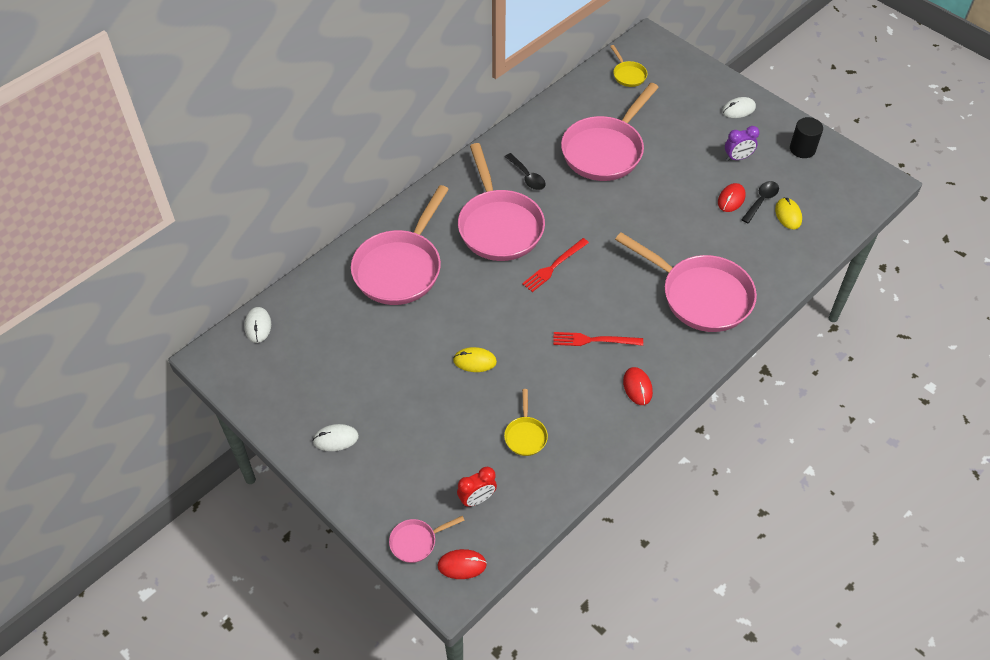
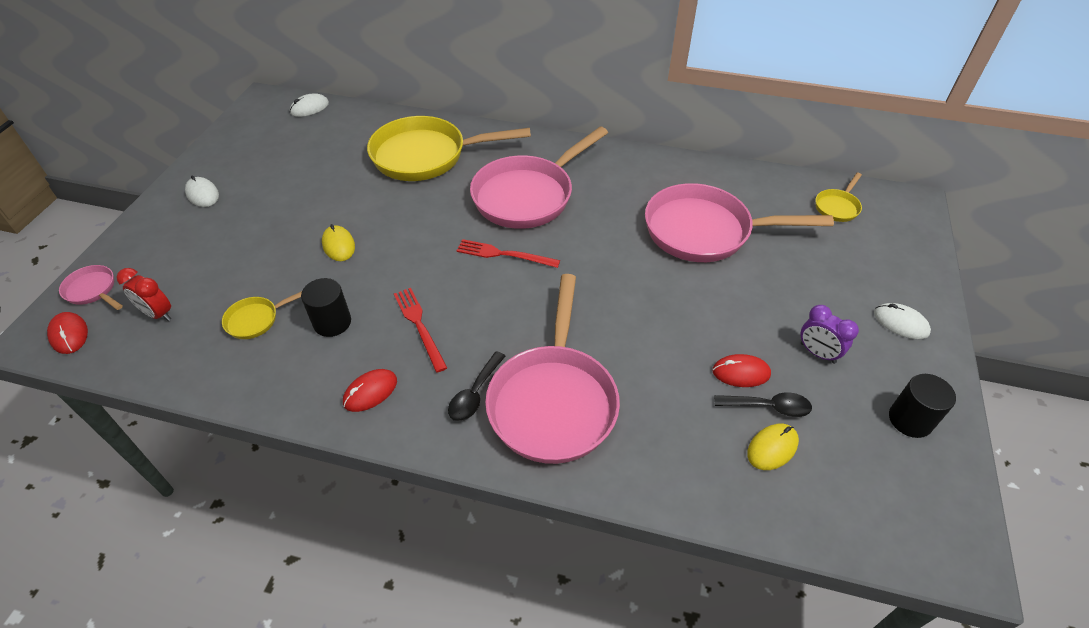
camera: 60 degrees right, 5 degrees down
pink pan [351,185,449,305] -> yellow pan [367,116,531,181]
black spoon [505,153,545,190] -> black spoon moved to [448,351,505,421]
none -> black cylinder [301,278,351,337]

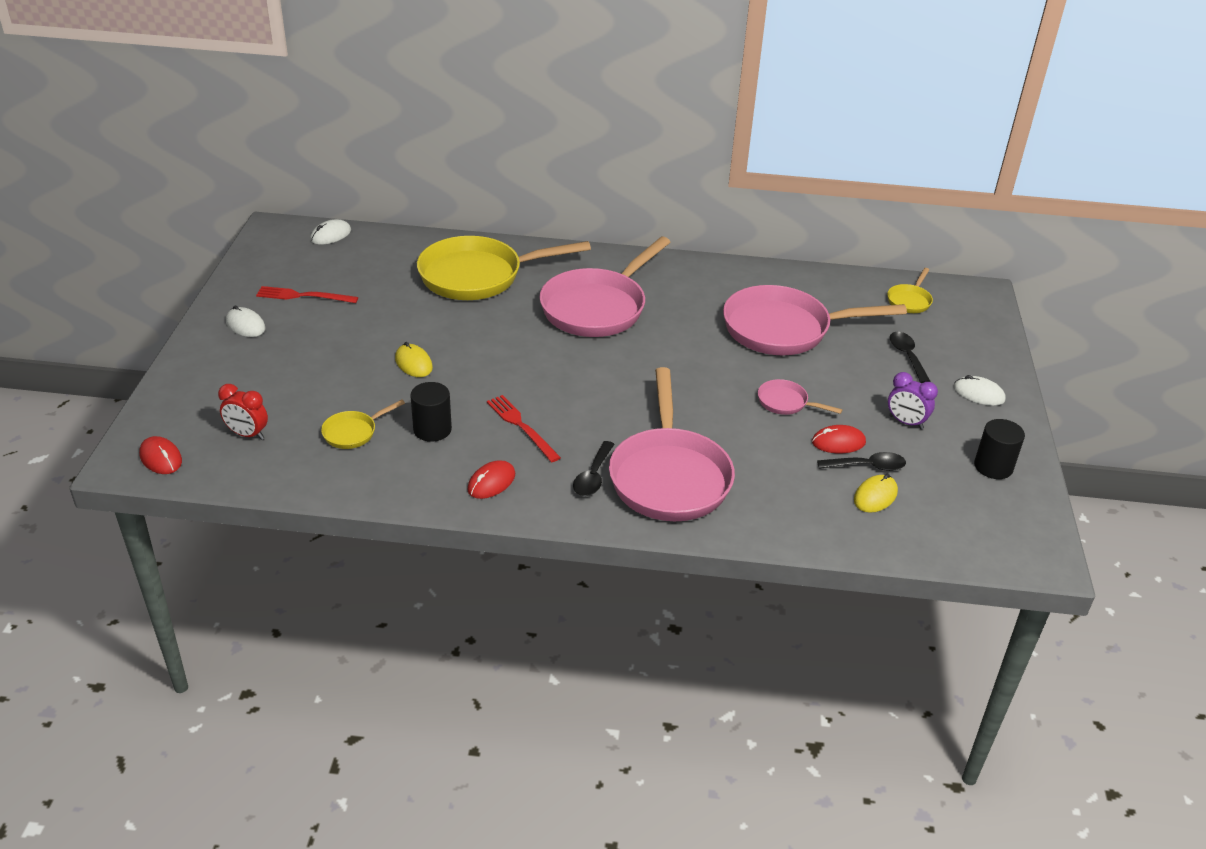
camera: 10 degrees left, 10 degrees down
pink pan [59,265,123,310] -> pink pan moved to [758,379,843,415]
red fork [457,239,560,268] -> red fork moved to [256,286,358,303]
none -> black spoon [890,332,931,383]

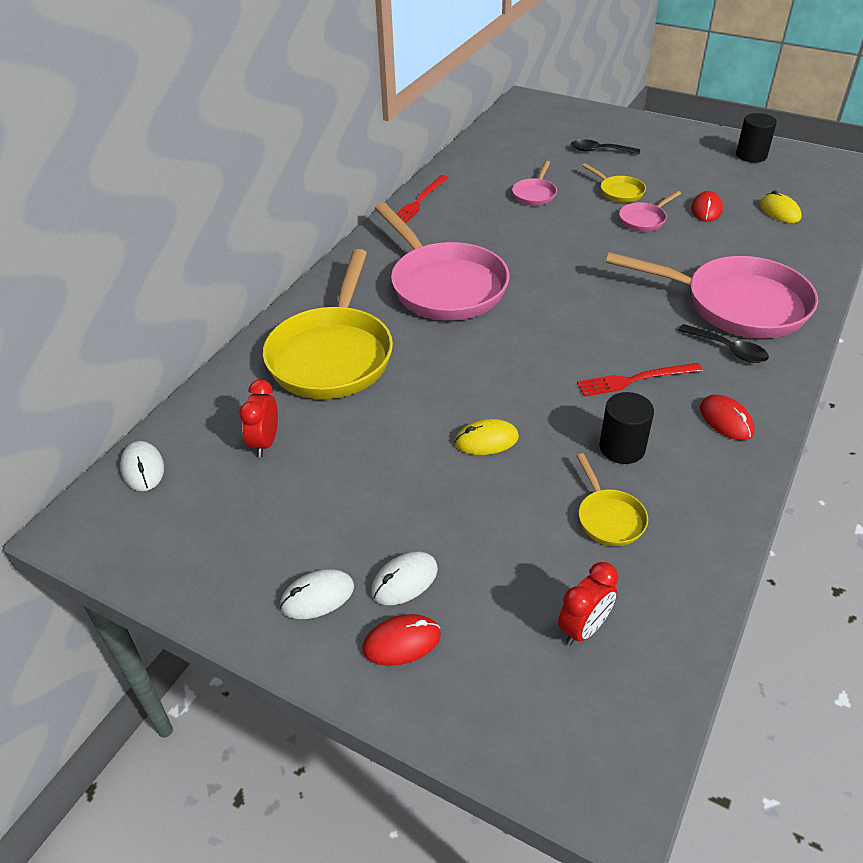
camera: 65 degrees left, 5 degrees up
red mouse [139,436,182,474] -> red mouse moved to [362,614,441,666]
red fork [256,286,358,303] -> red fork moved to [396,175,449,224]
pink pan [723,285,907,355] -> pink pan [512,161,557,206], size x0.44
black spoon [817,452,906,471] -> none
yellow pan [887,268,933,313] -> yellow pan moved to [582,163,646,203]
purple clock [888,372,938,429] -> none
white mouse [954,375,1006,406] -> white mouse moved to [371,551,438,605]
none -> red clock [239,380,278,457]

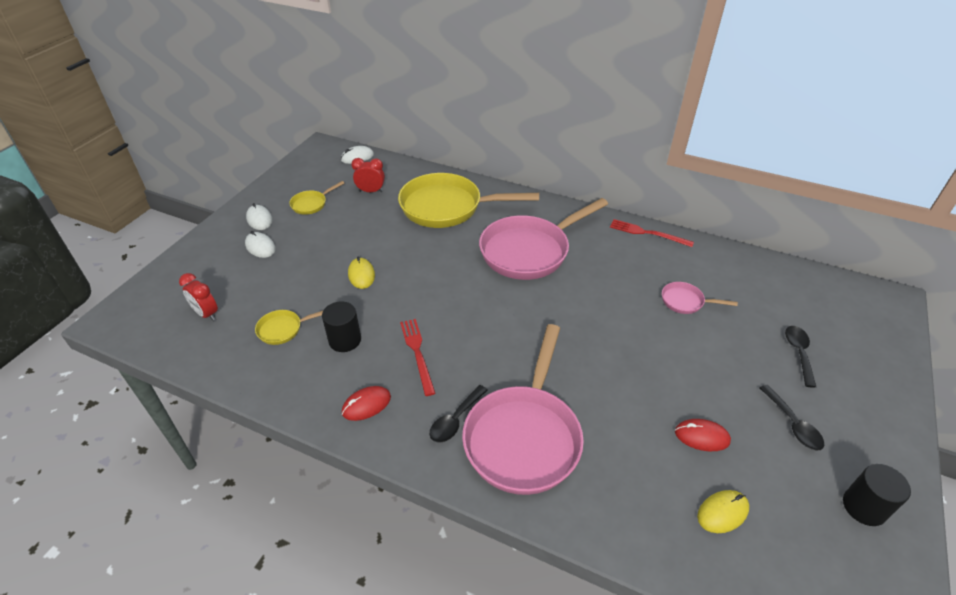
camera: 85 degrees right, 0 degrees up
red mouse [362,614,441,666] -> none
yellow pan [582,163,646,203] -> yellow pan moved to [289,181,344,215]
pink pan [619,191,681,232] -> none
none -> black spoon [760,385,824,451]

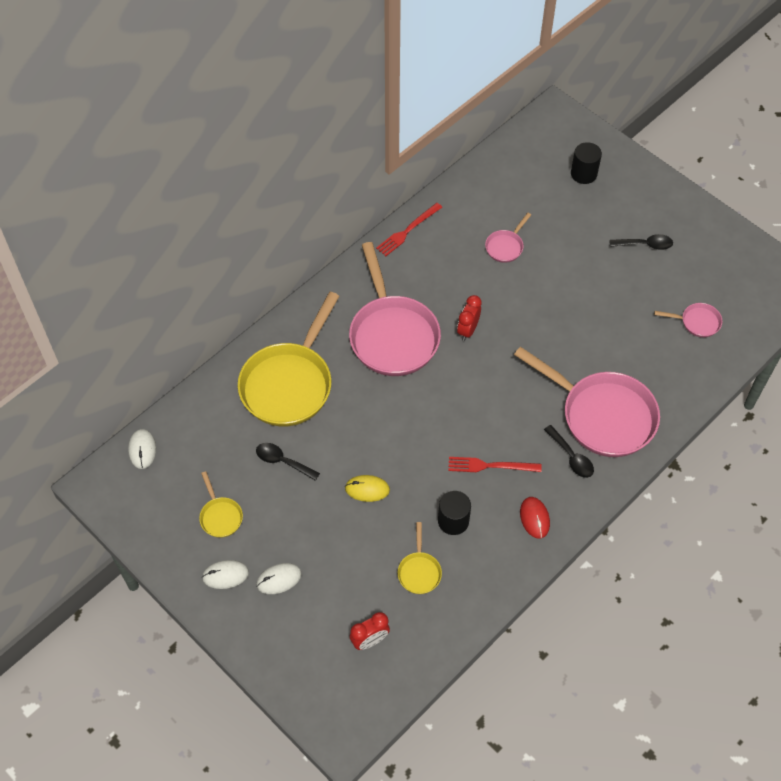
camera: 70 degrees left, 15 degrees up
red clock [351,158,385,192] -> red clock moved to [457,295,482,341]
red mouse [675,419,731,451] -> none
yellow mouse [697,490,749,533] -> pink pan [654,303,722,337]
black spoon [785,326,816,388] -> black spoon moved to [256,443,320,481]
black cylinder [843,464,911,526] -> black cylinder moved to [571,142,602,184]

